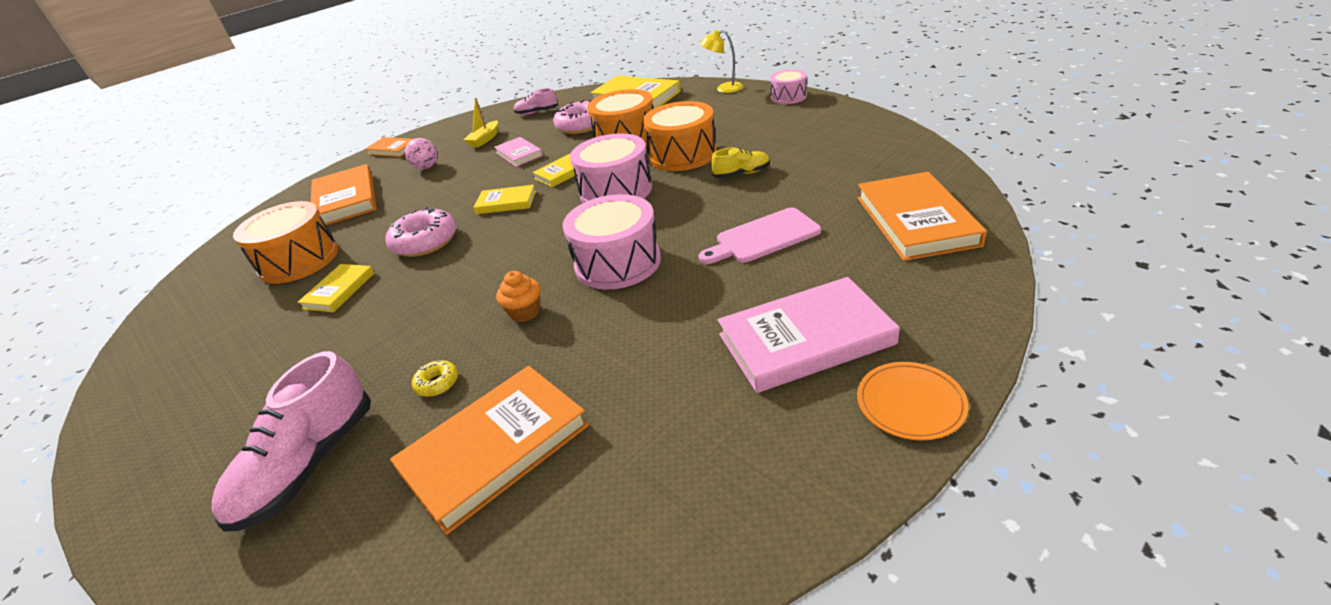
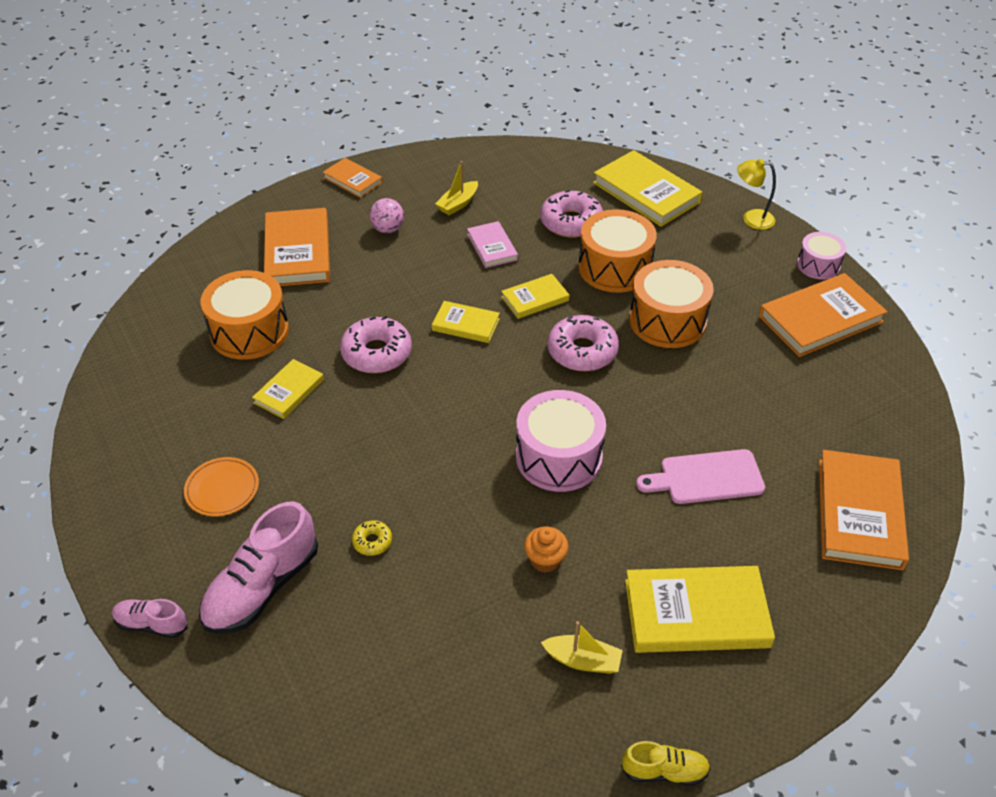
camera: 10 degrees right, 10 degrees up
orange book [390,366,589,535] -> orange book moved to [759,273,888,357]
orange cupcake [496,271,541,322] -> orange cupcake moved to [524,527,569,573]
pink shoe [514,88,558,115] -> pink shoe moved to [112,599,188,638]
pink drum [570,133,652,203] -> pink donut [548,315,619,371]
yellow shoe [711,148,770,178] -> yellow shoe moved to [621,741,711,786]
pink book [718,277,900,393] -> yellow book [625,566,775,653]
orange plate [857,362,968,440] -> orange plate moved to [184,457,259,516]
none -> yellow boat [541,621,623,674]

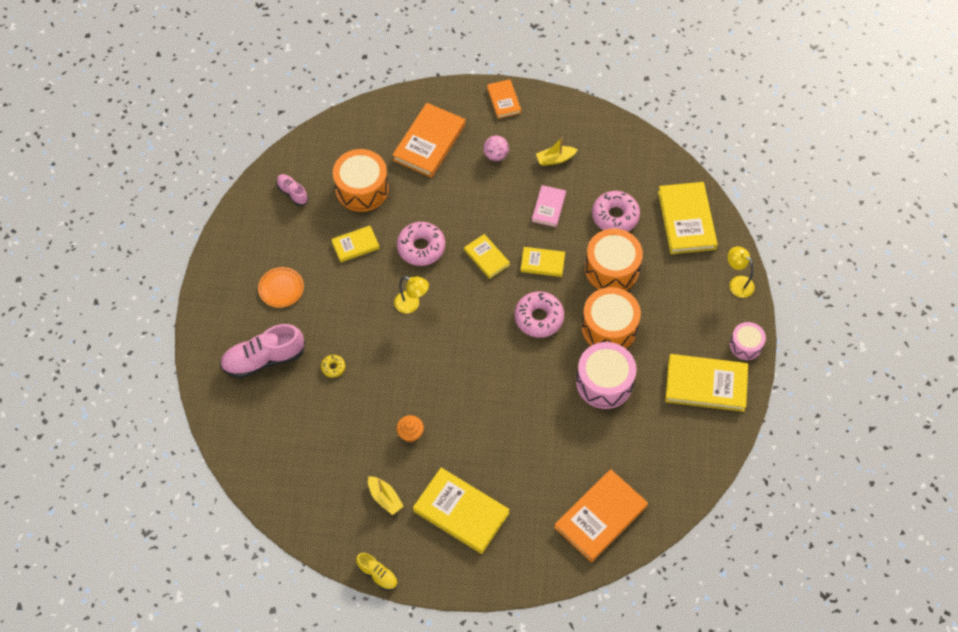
camera: 35 degrees right, 15 degrees up
pink shoe [112,599,188,638] -> pink shoe moved to [276,174,308,206]
pink drum [516,390,606,492] -> pink drum moved to [576,342,637,409]
pink cutting board [636,449,765,504] -> none
orange book [759,273,888,357] -> yellow book [665,354,748,412]
none -> yellow lamp [394,276,429,314]

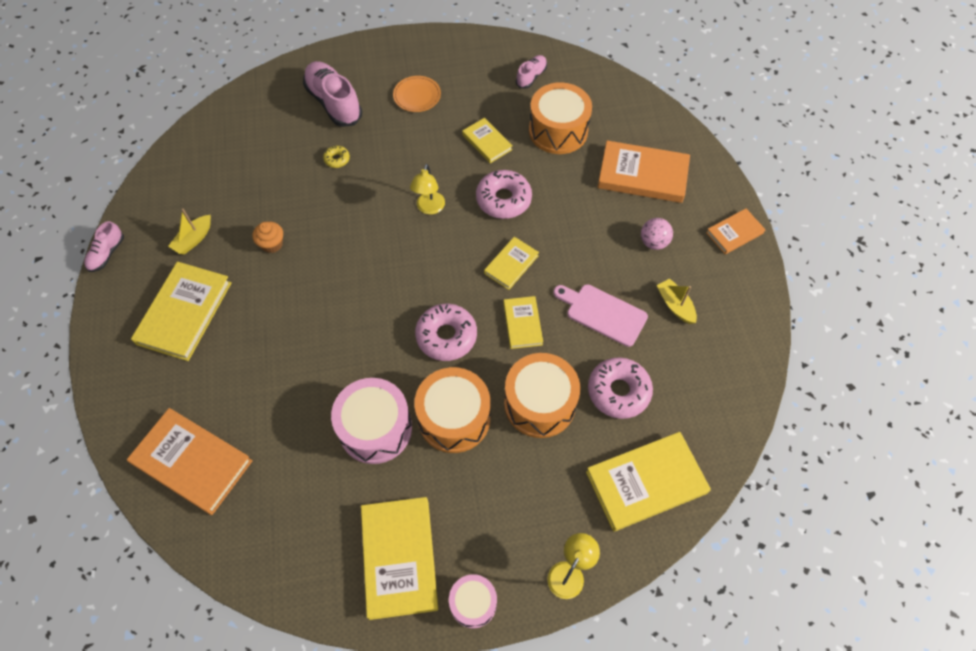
camera: 75 degrees right, 0 degrees up
yellow shoe [356,553,398,591] -> pink shoe [84,221,124,272]
pink book [532,185,566,227] -> pink cutting board [553,284,648,347]

